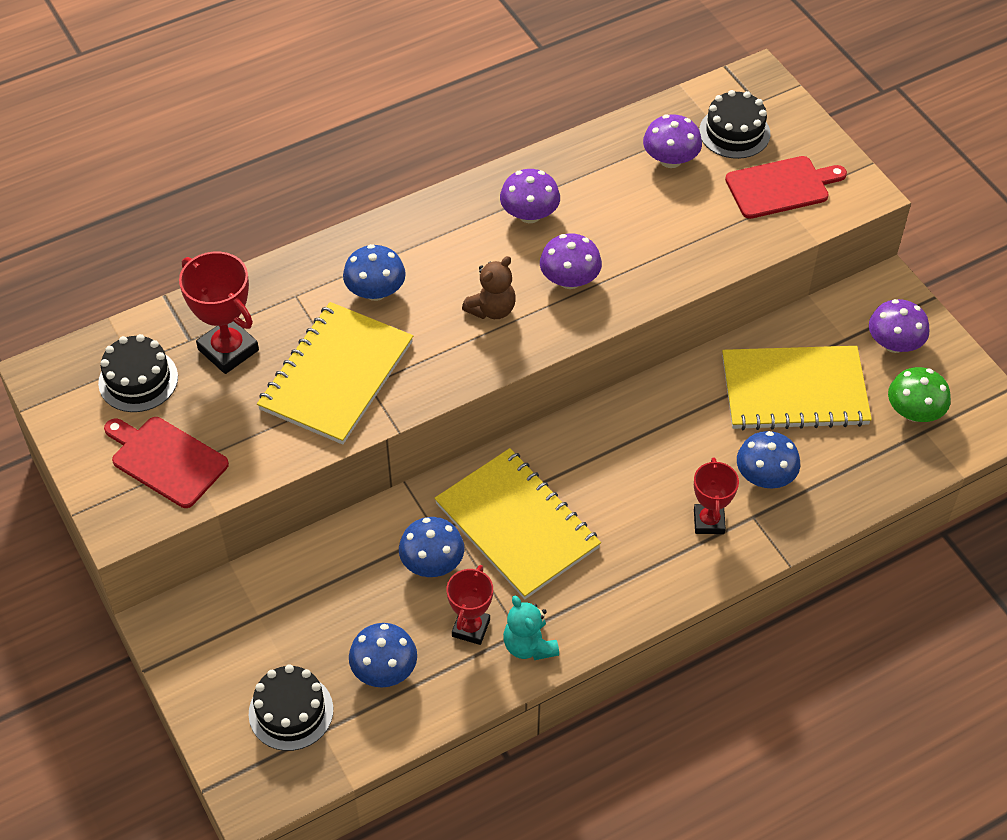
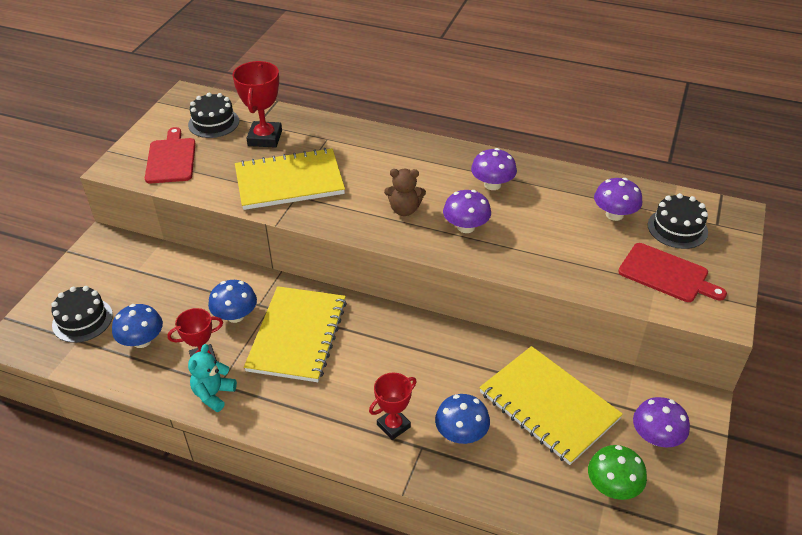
camera: 50 degrees right, 10 degrees down
blue mushroom [343,244,406,301] -> none

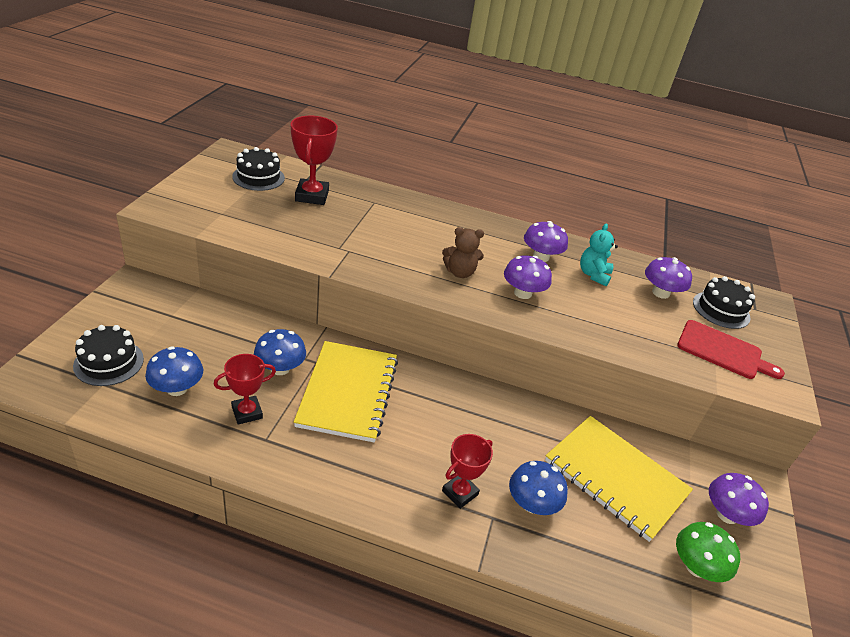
camera: 10 degrees left, 5 degrees down
red cutting board [145,127,196,183] -> none
turquoise teddy bear [188,344,237,412] -> turquoise teddy bear moved to [580,224,618,286]
yellow notebook [235,148,345,210] -> none

